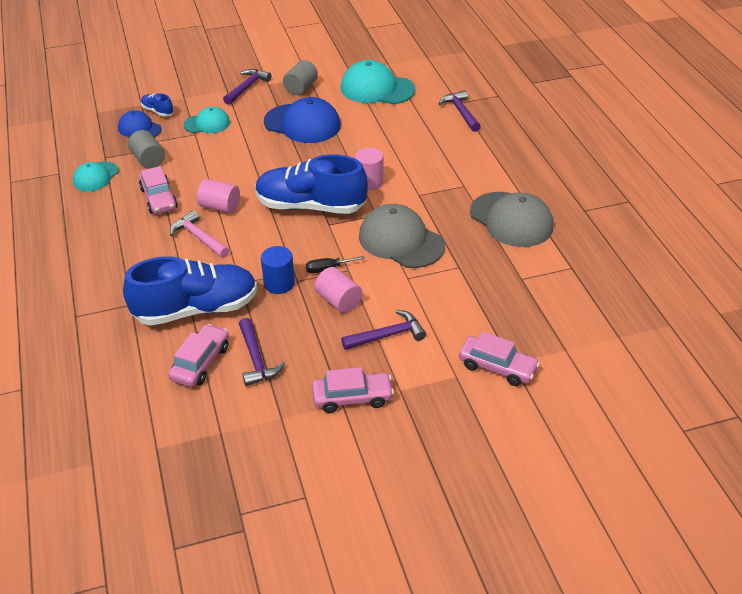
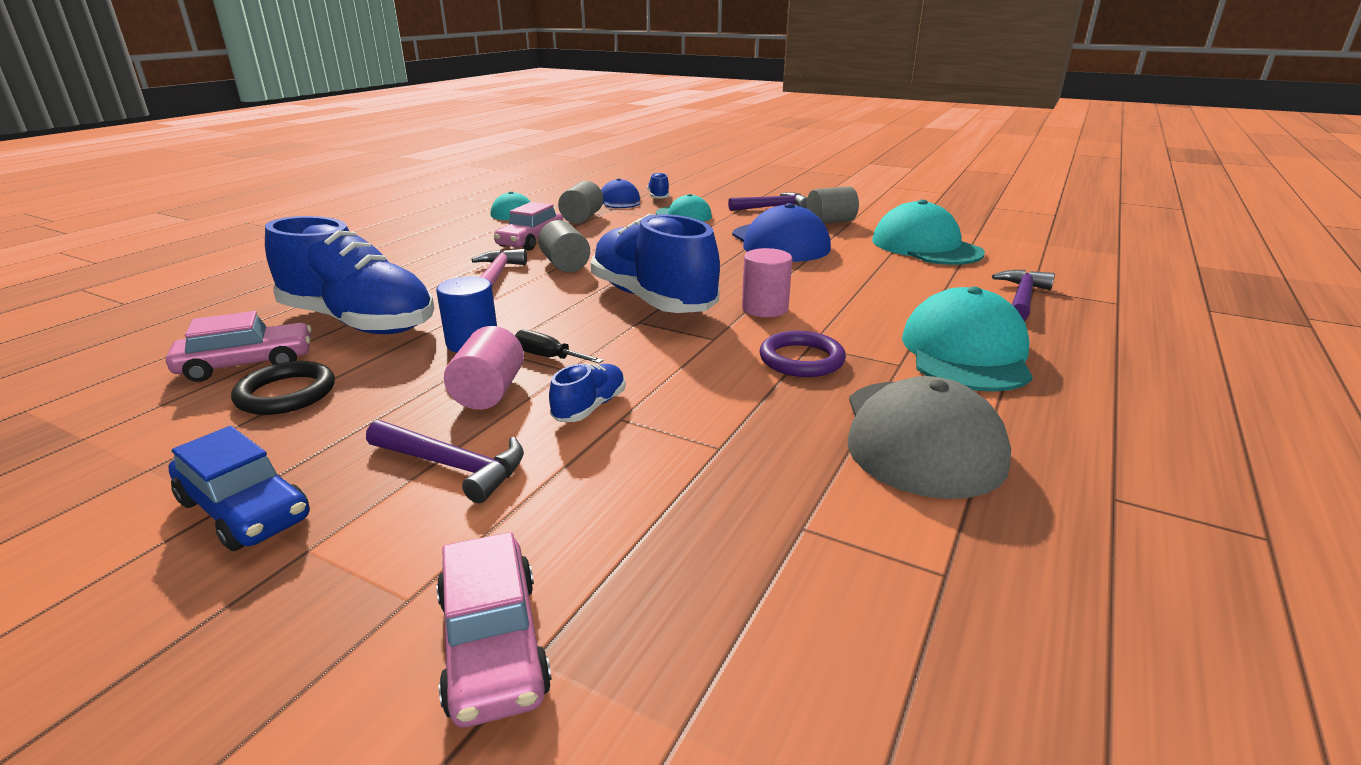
camera: 45 degrees right, 15 degrees down
pink cylinder [197,179,240,214] -> grey cylinder [538,220,590,273]
purple hammer [239,318,285,386] -> black ring [231,361,335,415]
pink car [312,367,394,413] -> blue car [168,426,310,551]
grey cap [359,204,445,268] -> none
none -> blue shoe [549,363,625,422]
none -> purple ring [760,331,846,377]
none -> turquoise cap [902,287,1033,392]

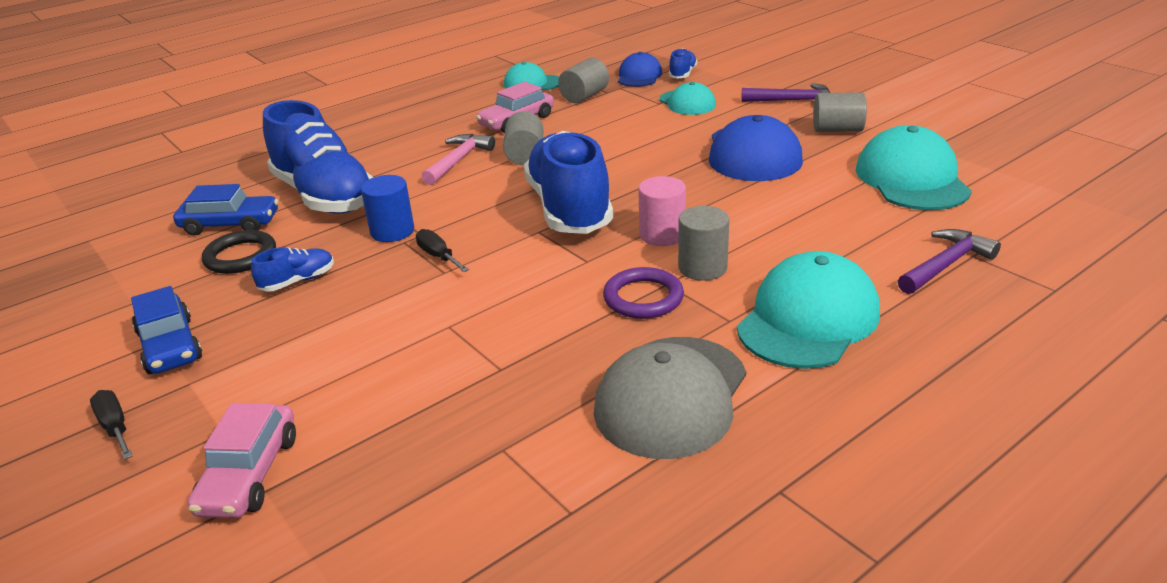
camera: 25 degrees right, 5 degrees up
pink car [166,311,312,382] -> blue car [173,184,279,236]
purple hammer [366,420,524,503] -> none
pink cylinder [444,326,524,410] -> none
blue shoe [549,363,625,422] -> blue shoe moved to [251,247,334,292]
none -> black screwdriver [90,390,133,460]
none -> grey cylinder [678,206,729,281]

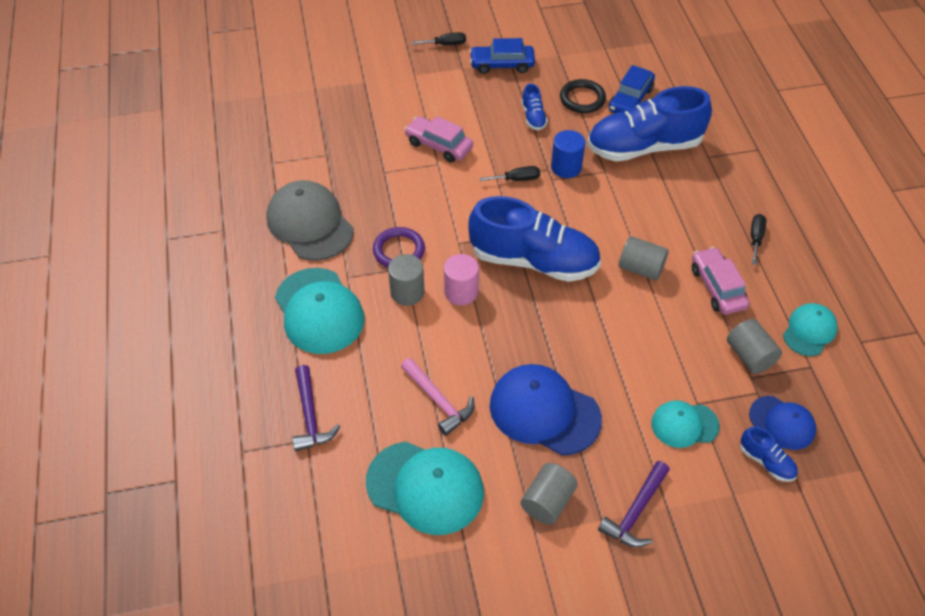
camera: 115 degrees right, 20 degrees up
pink car [188,403,296,518] -> pink car moved to [404,116,473,163]
pink hammer [422,134,495,185] -> pink hammer moved to [401,358,474,436]
none -> black screwdriver [751,214,766,265]

